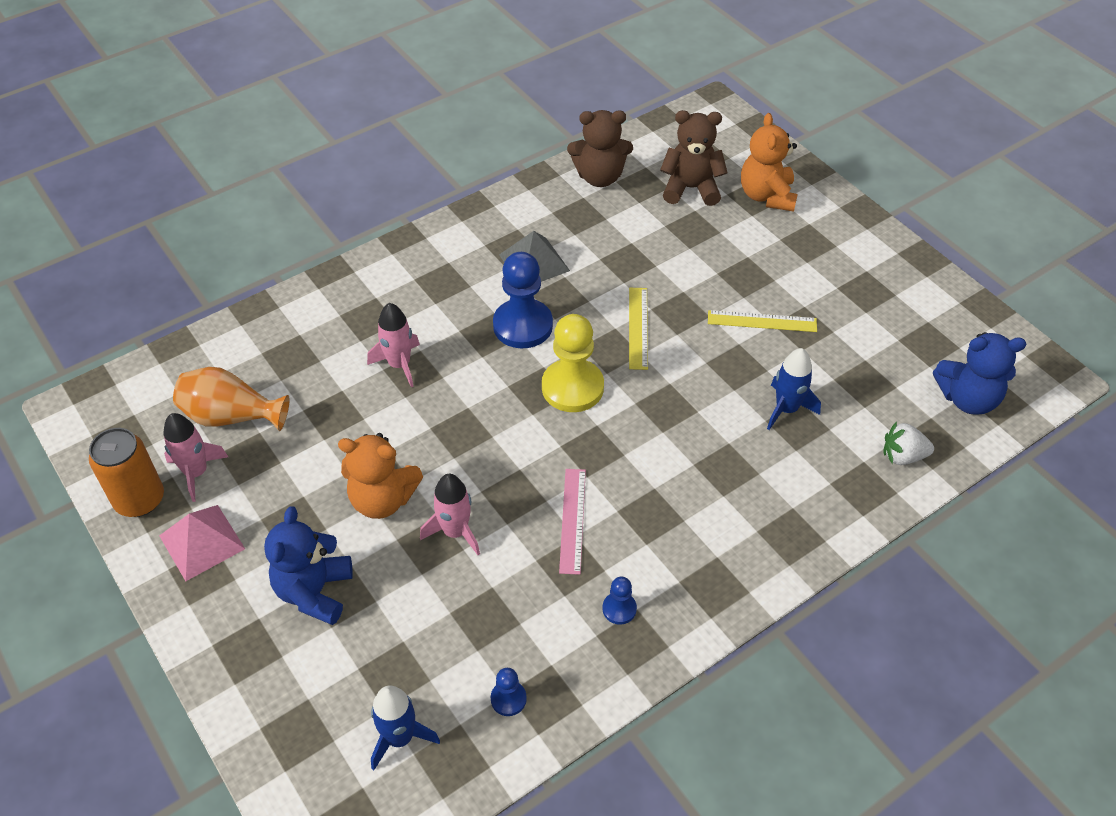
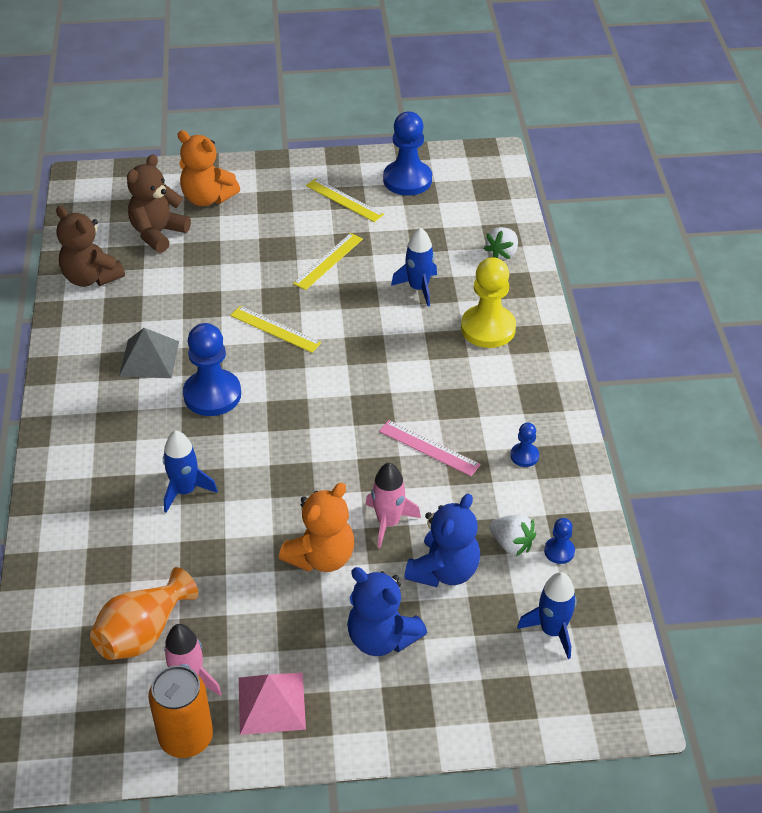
camera: 60 degrees left, 5 degrees down
pink rocket [367,303,420,387] -> blue rocket [163,430,218,513]
yellow pawn [542,314,604,412] -> yellow pawn moved to [461,257,516,348]
brown teddy bear [567,110,633,187] -> brown teddy bear turned 105 degrees clockwise [56,206,125,287]
blue teddy bear [933,332,1026,415] -> blue teddy bear moved to [404,493,480,587]
none -> yellow ruler [306,178,384,222]
none -> blue pawn [383,112,432,196]
none -> white strawberry [489,514,536,556]

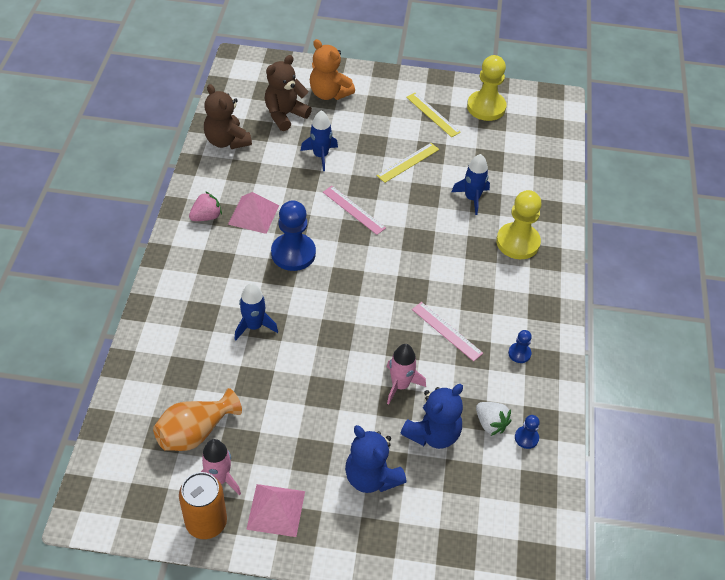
camera: 10 degrees right, 5 degrees up
grey pyramid [119,328,179,378] -> pink pyramid [228,192,279,234]
yellow ruler [230,306,321,353] -> pink ruler [323,186,386,235]
orange teddy bear [279,482,354,572] -> none
blue pawn [383,112,432,196] -> yellow pawn [467,55,507,121]
white strawberry [484,227,518,260] -> none
blue rocket [517,572,577,659] -> blue rocket moved to [301,110,338,171]
none -> pink strawberry [189,191,222,221]

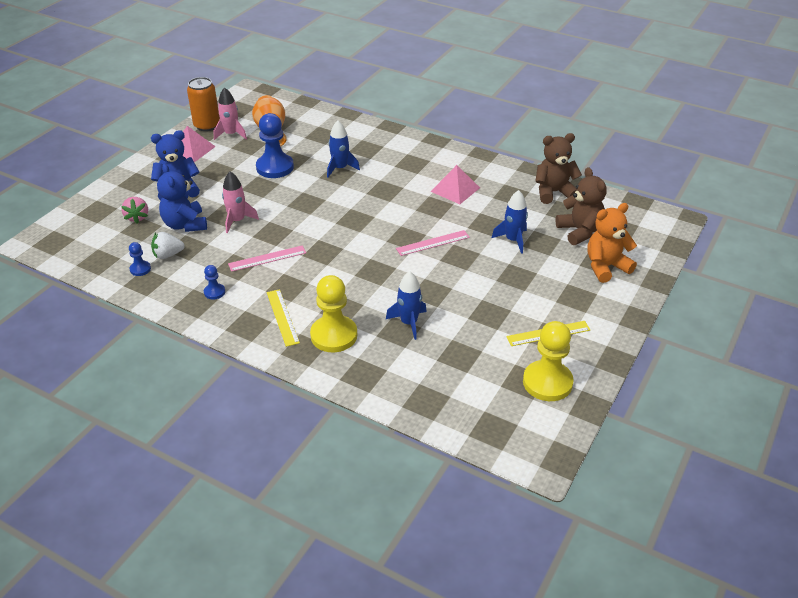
camera: 115 degrees right, 10 degrees down
pink strawberry [189,191,222,221] -> pink strawberry moved to [121,197,148,224]
blue pawn [271,200,316,271] -> blue pawn moved to [256,113,294,178]
yellow ruler [377,143,439,183] -> yellow ruler moved to [267,289,300,347]

